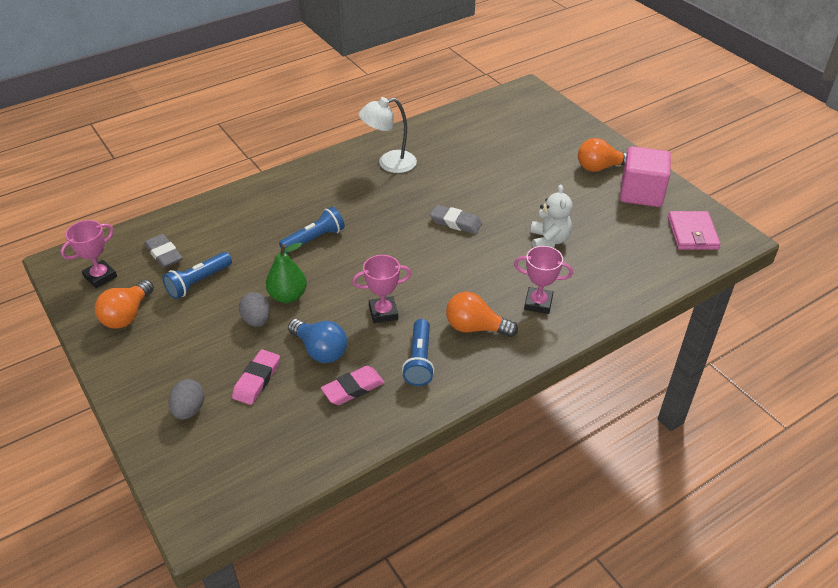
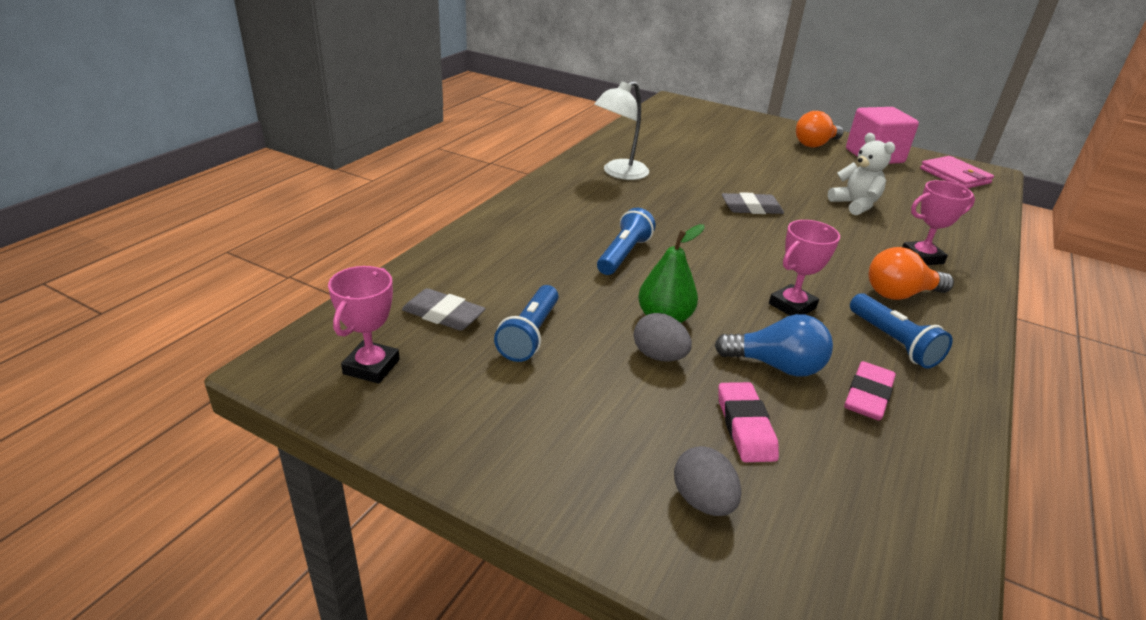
camera: 30 degrees left, 10 degrees down
orange light bulb [95,280,154,329] -> none

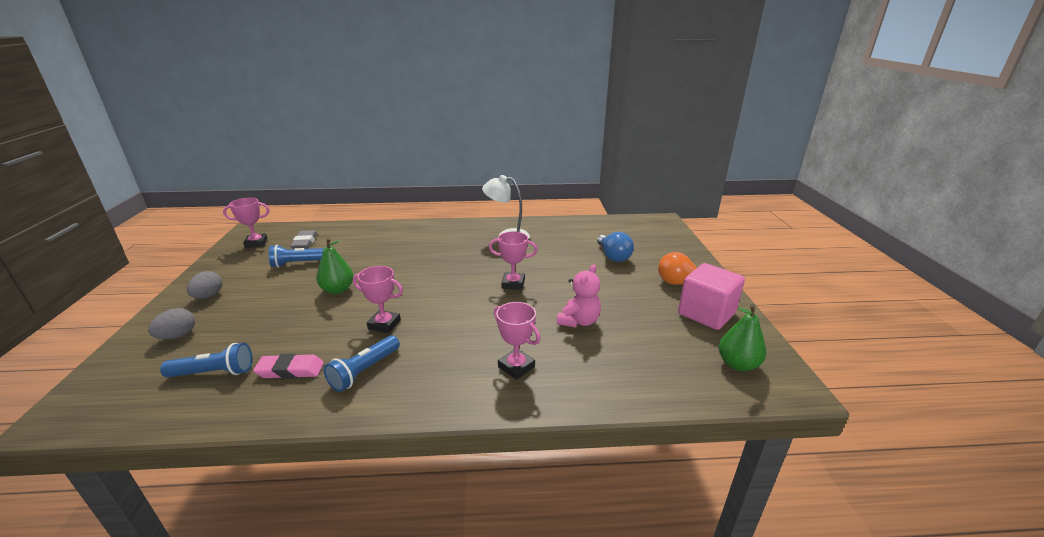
camera: 60 degrees right, 5 degrees down
blue flashlight [597,208,656,275] -> blue flashlight moved to [160,343,252,378]
grey egg [634,313,692,361] -> grey egg moved to [187,271,223,299]
blue light bulb [715,314,833,377] -> blue light bulb moved to [597,232,634,262]
pink eraser [718,382,779,462] -> none
grey eraser [722,192,784,214] -> pink trophy [489,232,538,290]
white teddy bear [828,133,895,215] -> pink teddy bear [557,264,601,328]
orange light bulb [869,247,954,300] -> none
pink wallet [920,156,994,188] -> green pear [718,304,766,371]

